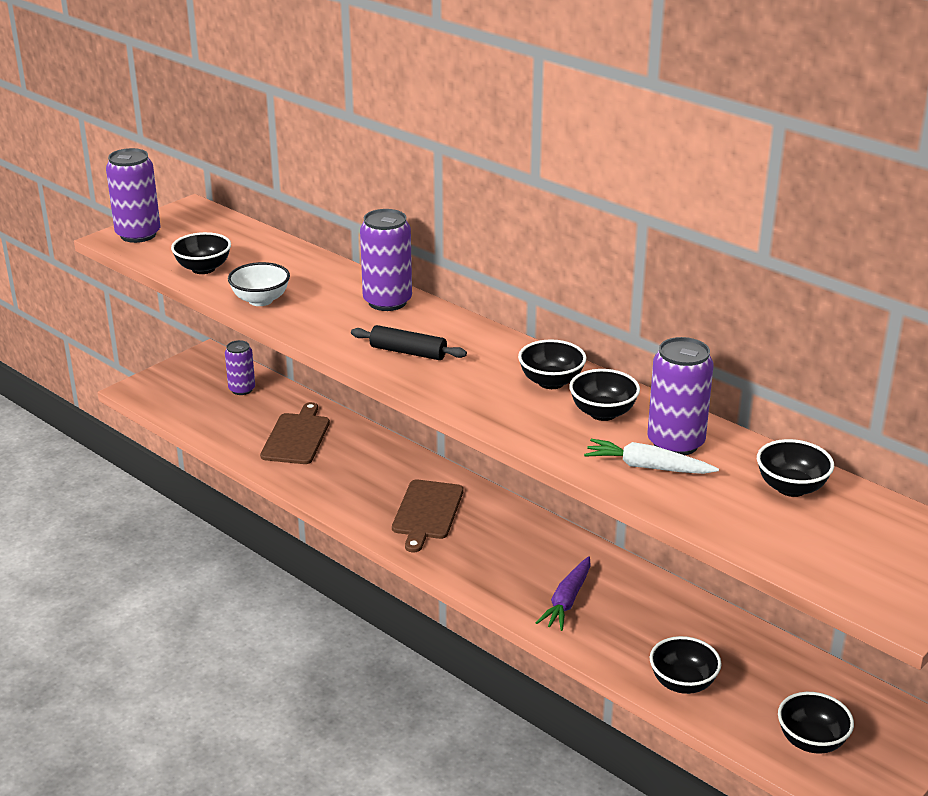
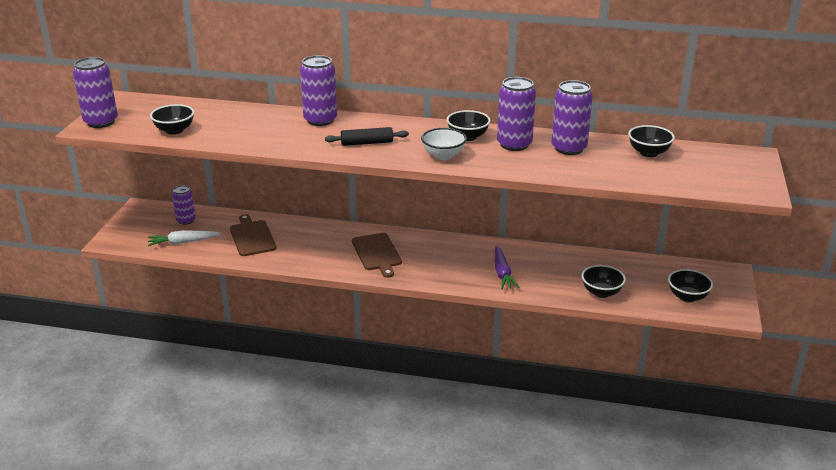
camera: 30 degrees left, 0 degrees up
white bowl [228,262,290,306] -> white bowl moved to [421,128,467,160]
black bowl [569,369,640,421] -> purple can [497,77,536,151]
white carrot [584,439,719,474] -> white carrot moved to [148,230,221,246]

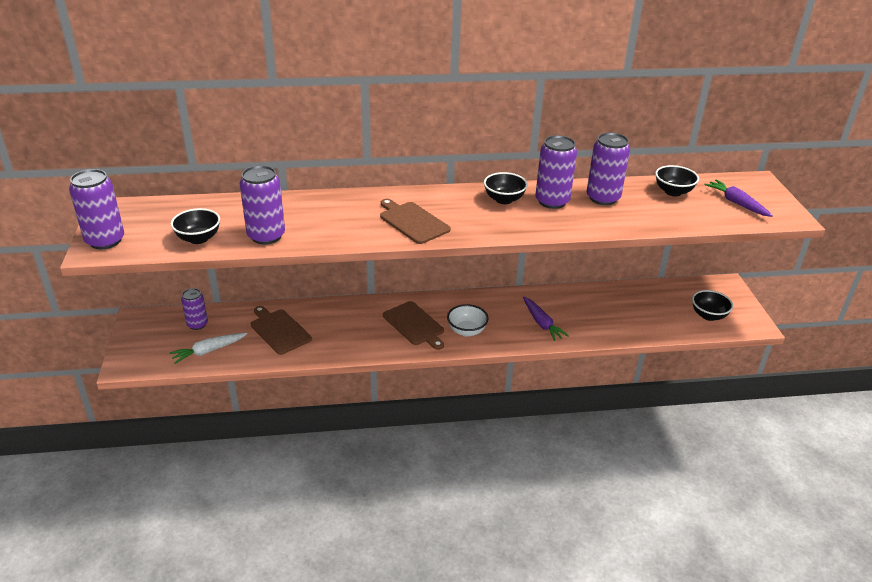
camera: 20 degrees left, 5 degrees up
purple can [300,55,337,126] -> purple can moved to [240,165,285,244]
black rolling pin [325,127,409,146] -> brown cutting board [380,199,451,244]
white bowl [421,128,467,160] -> white bowl moved to [447,304,489,337]
black bowl [582,265,626,298] -> none
none -> purple carrot [704,179,773,217]

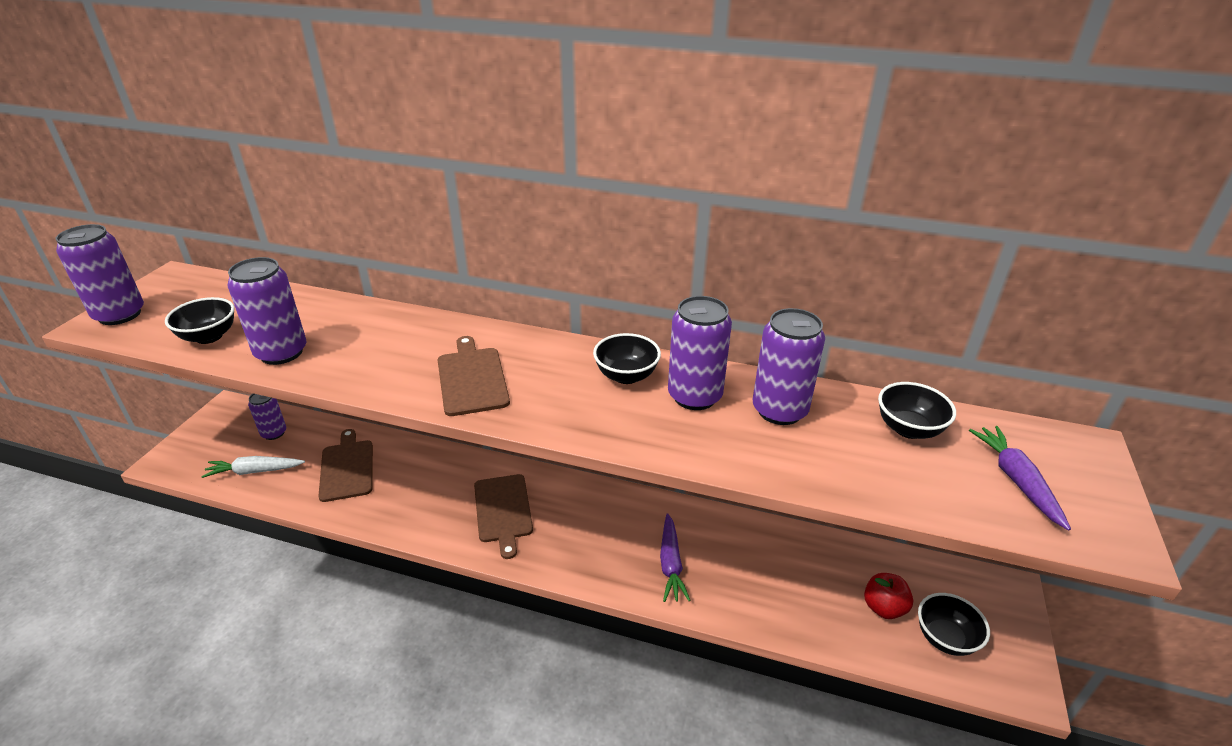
camera: 25 degrees right, 0 degrees up
white bowl [447,304,489,337] -> none
none -> red apple [864,573,913,619]

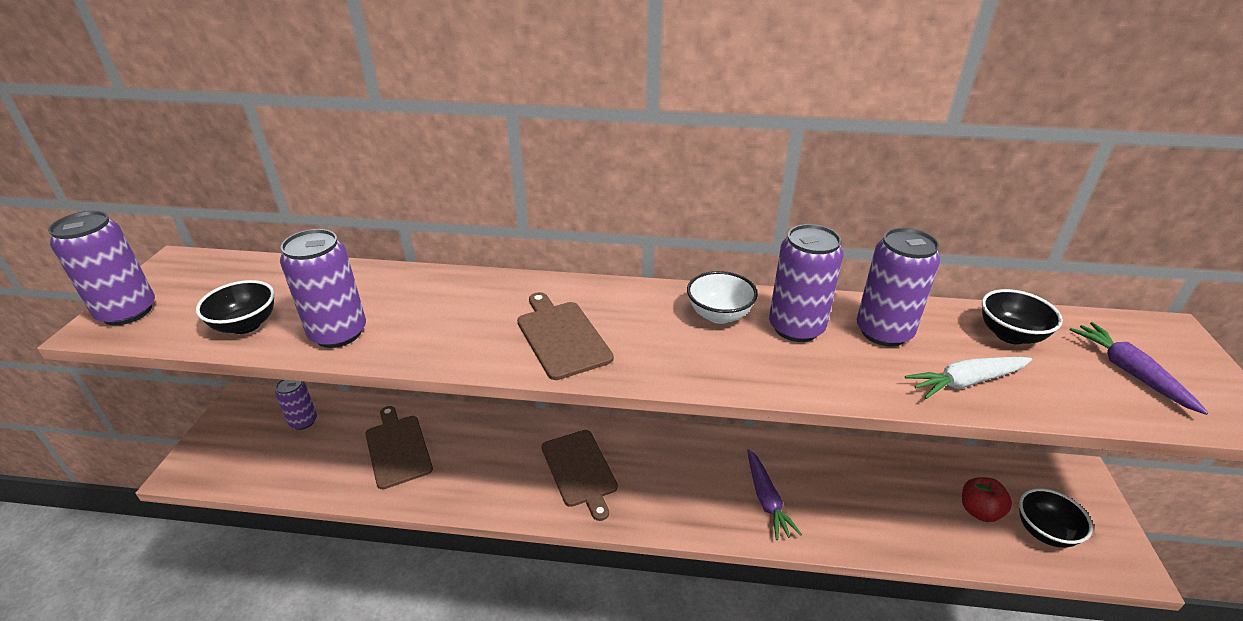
camera: 10 degrees left, 0 degrees up
white carrot [201,456,305,478] -> white carrot moved to [905,357,1032,399]
black bowl [593,333,661,384] -> white bowl [687,271,758,324]

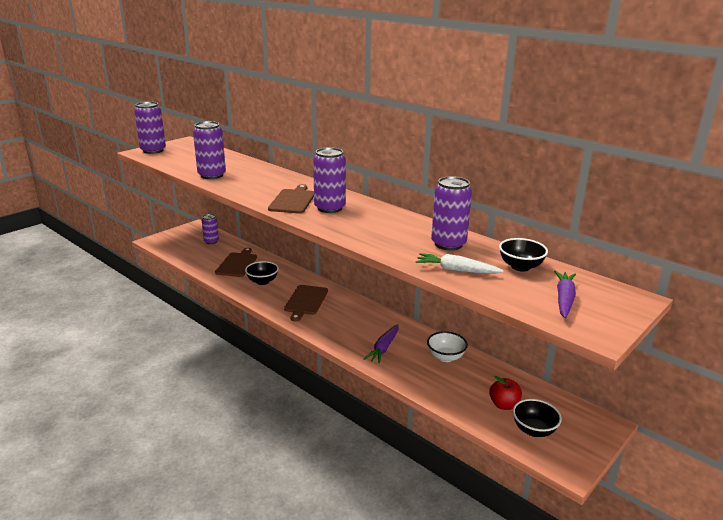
camera: 35 degrees right, 10 degrees down
black bowl [196,280,275,334] -> black bowl moved to [245,261,279,285]
white bowl [687,271,758,324] -> white bowl moved to [427,331,468,362]
purple can [769,224,843,342] -> purple can moved to [313,147,346,213]

